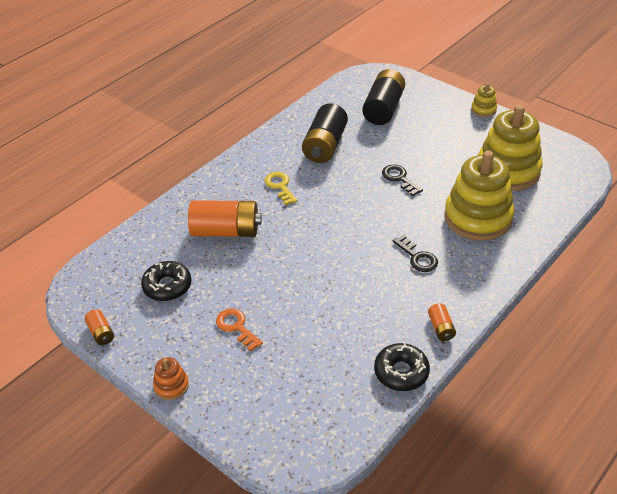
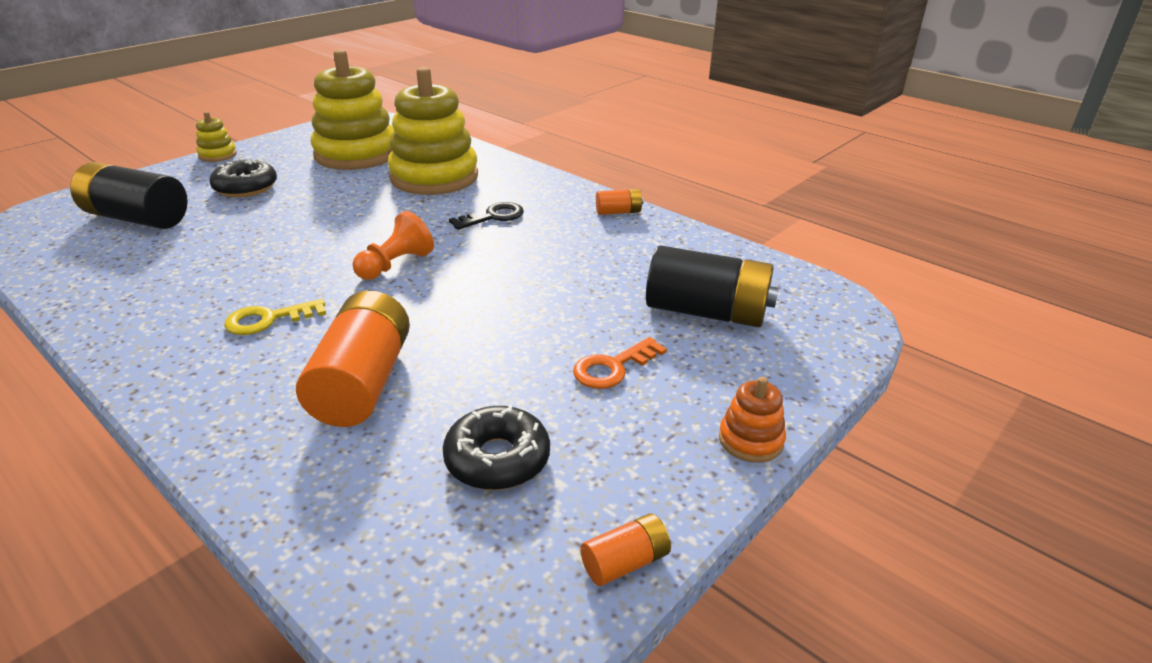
camera: 90 degrees left, 10 degrees down
black battery [302,103,348,163] -> black battery moved to [646,245,779,327]
black donut [374,343,430,391] -> black donut moved to [209,159,277,197]
black key [382,164,423,196] -> none
none -> orange pawn [352,211,434,280]

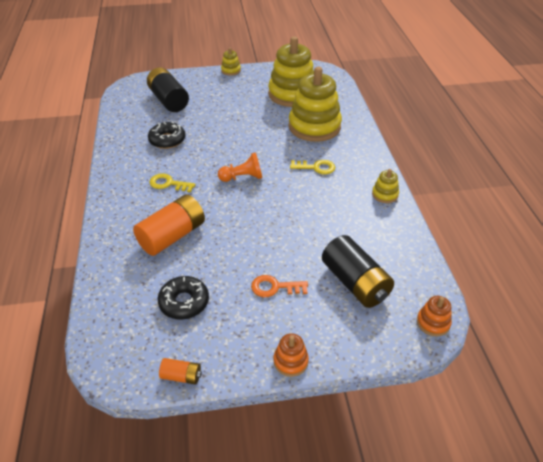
camera: 40 degrees right, 10 degrees up
black donut [209,159,277,197] -> black donut moved to [148,122,186,149]
black key [449,202,524,230] -> yellow key [290,160,335,174]
orange battery [596,189,644,215] -> yellow stacking toy [372,169,399,203]
none -> orange stacking toy [417,296,452,337]

